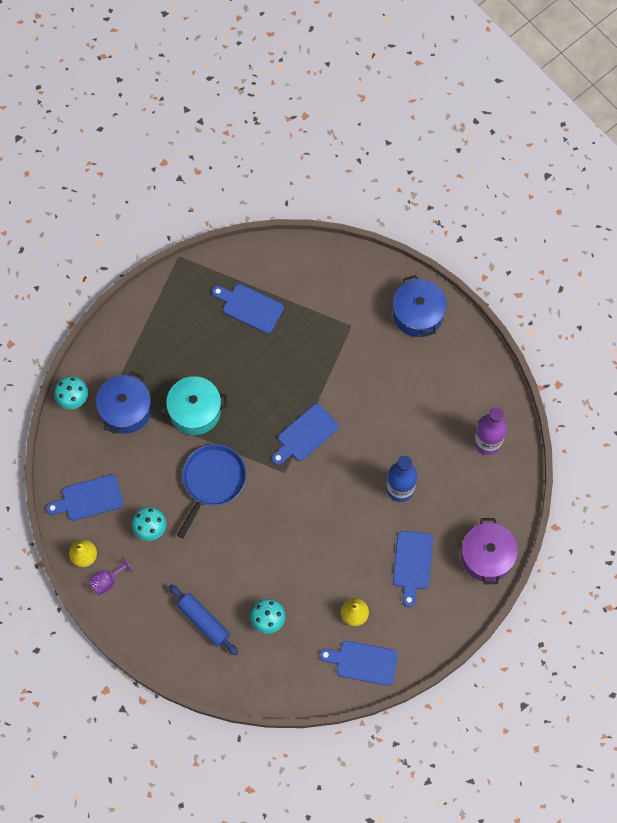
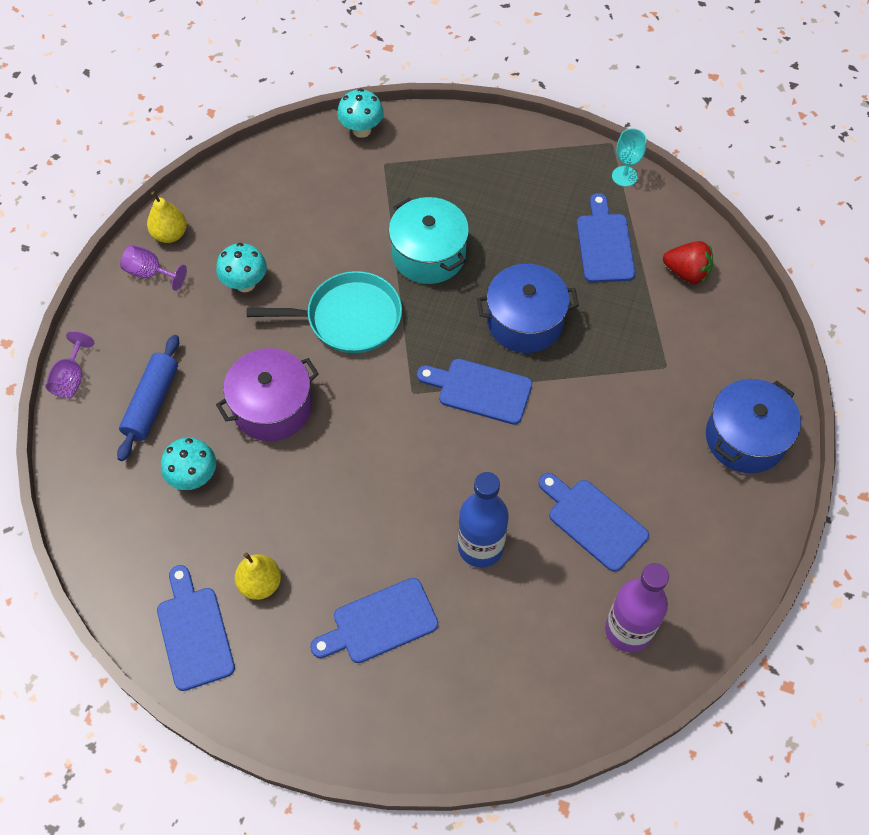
camera: 60 degrees right, 10 degrees down
blue cutting board [46,474,123,521] -> blue cutting board moved to [538,473,649,572]
blue pot [96,371,151,434] -> blue pot moved to [477,264,579,353]
blue pan [177,444,246,538] -> turquoise pan [247,271,402,353]
purple pot [461,518,518,584] -> purple pot moved to [216,348,319,441]
none -> purple goblet [45,331,94,398]
none -> turquoise goblet [612,128,647,187]
none -> red strawberry [663,241,713,284]

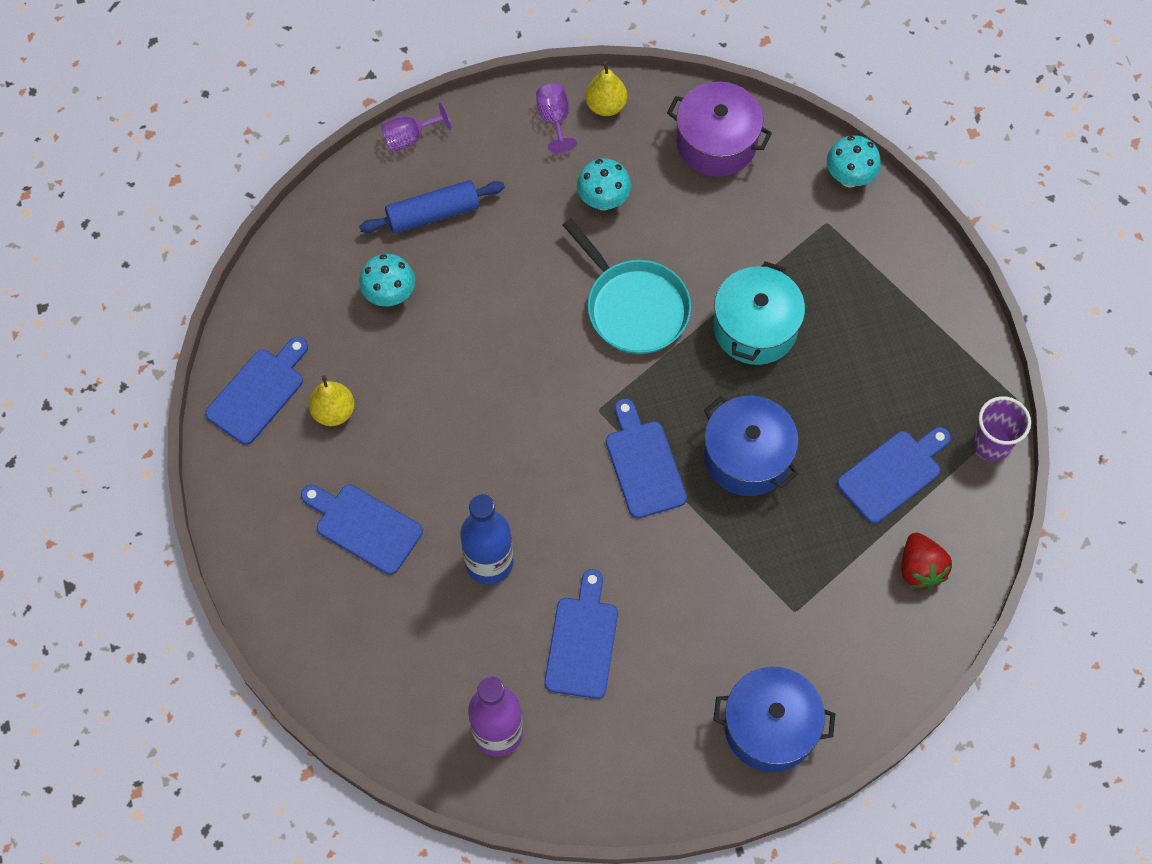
camera: 55 degrees right, 5 degrees up
purple pot [216,348,319,441] -> purple pot moved to [667,82,772,177]
turquoise goblet [612,128,647,187] -> purple cup [973,396,1031,461]

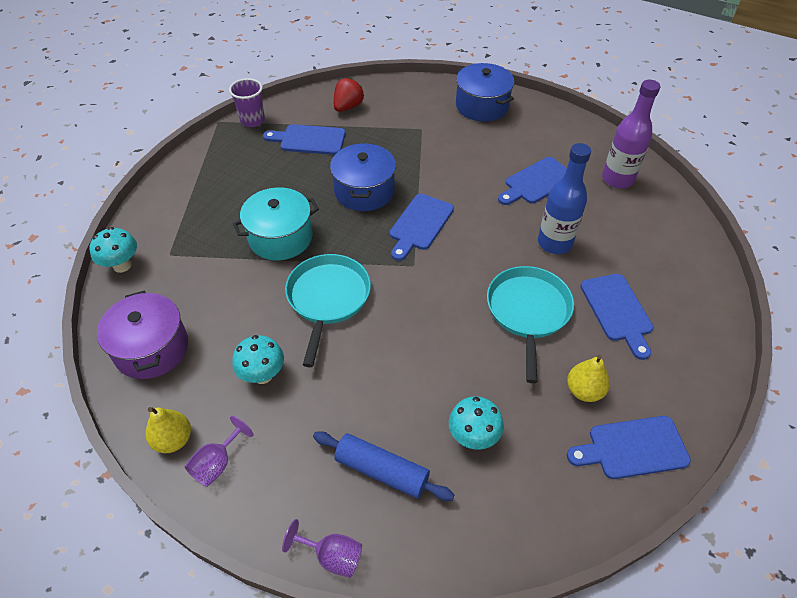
camera: 135 degrees left, 15 degrees down
none -> turquoise pan [487,266,574,383]

